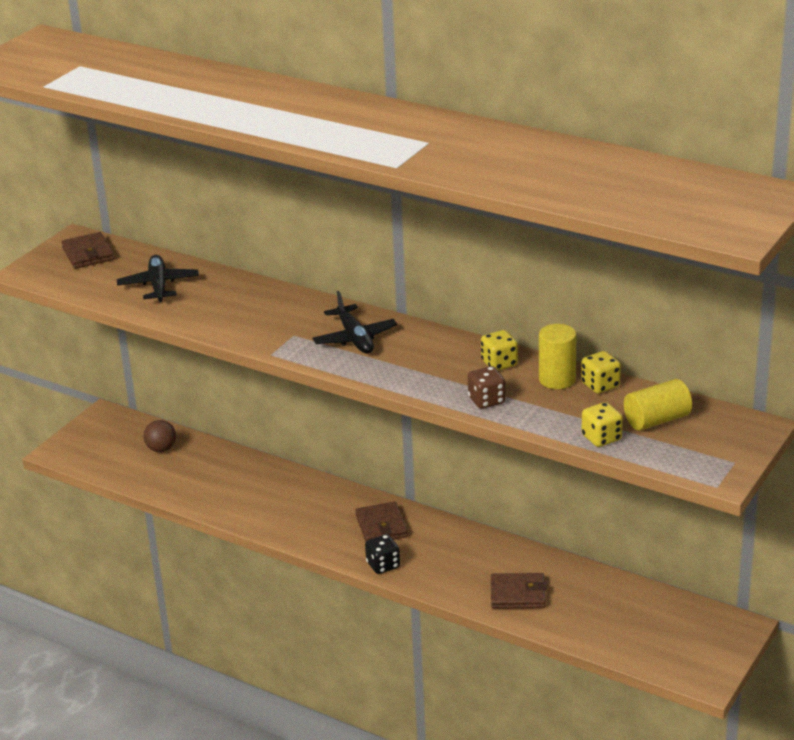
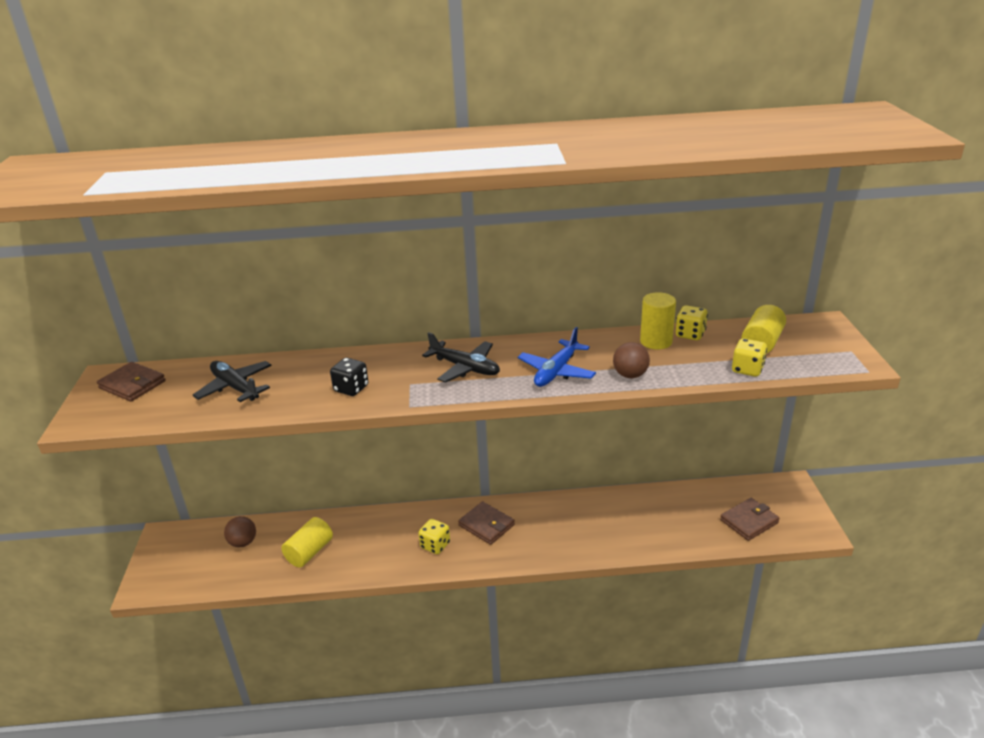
camera: 35 degrees left, 0 degrees up
black dice [365,534,400,574] -> black dice moved to [330,358,369,396]
brown dice [468,366,506,409] -> brown ball [613,342,650,378]
yellow dice [481,330,518,370] -> yellow dice moved to [418,519,450,554]
brown wallet [491,573,547,609] -> brown wallet moved to [720,498,780,541]
none -> yellow cylinder [281,517,333,567]
none -> blue plane [518,327,596,387]

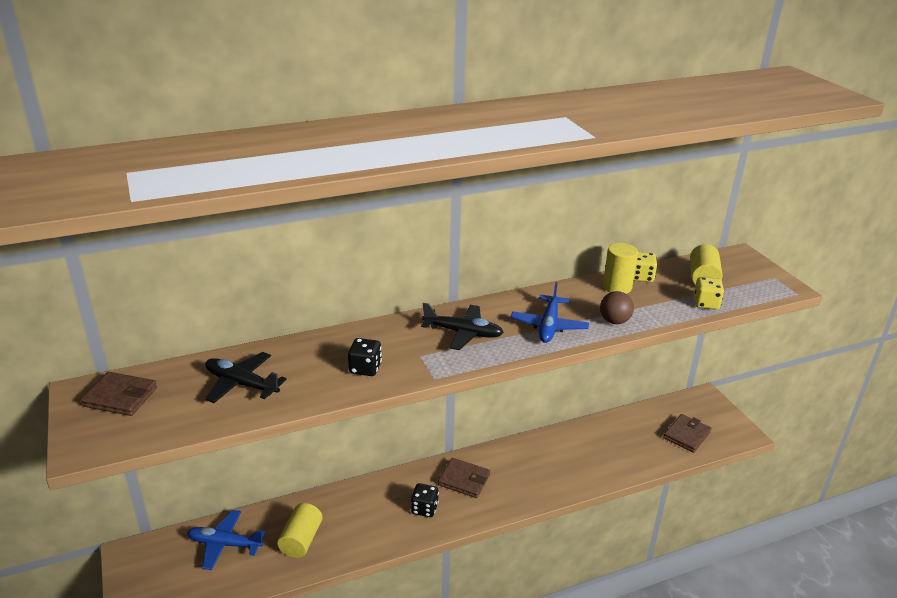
camera: 20 degrees left, 0 degrees up
brown ball [224,516,256,547] -> blue plane [187,510,265,570]
yellow dice [418,519,450,554] -> black dice [411,483,439,517]

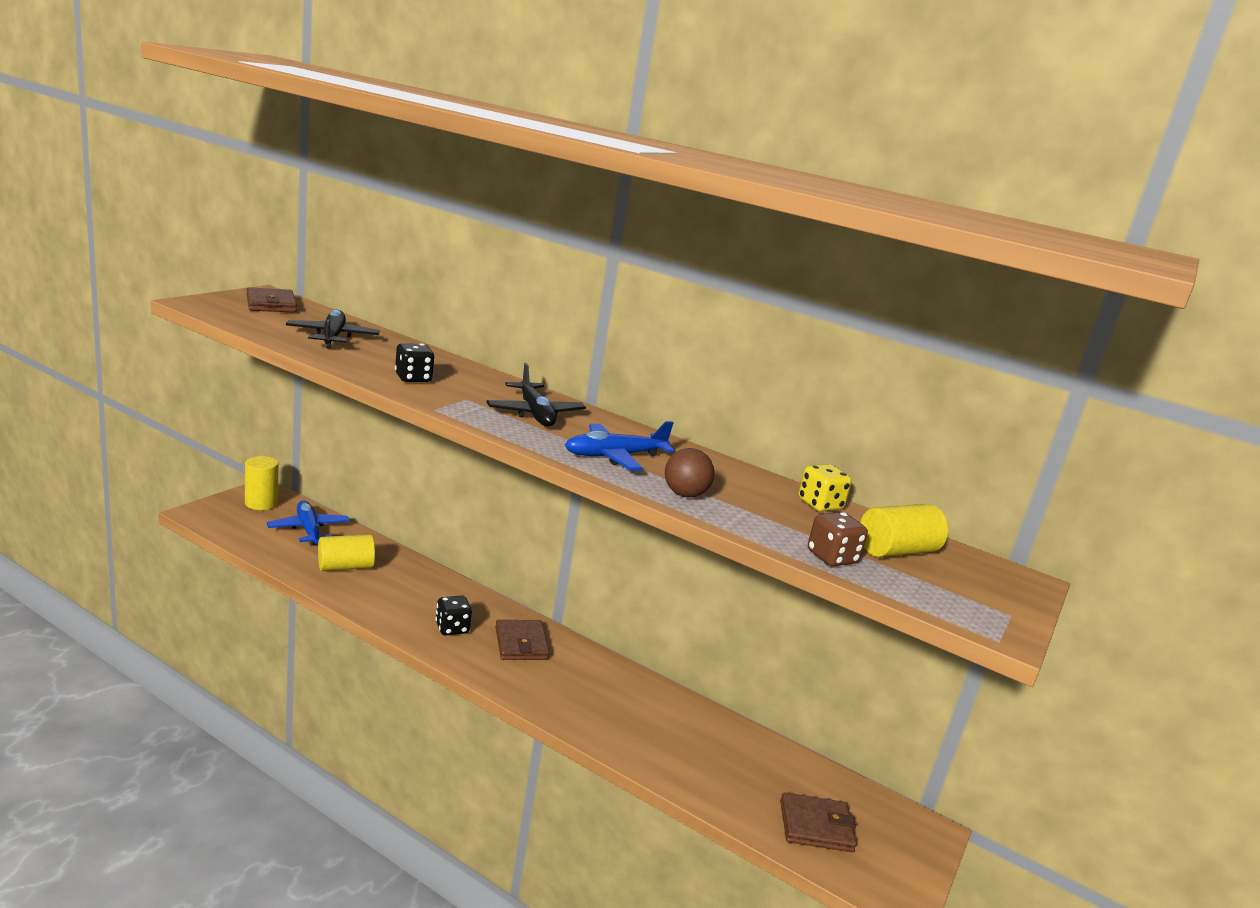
camera: 50 degrees right, 10 degrees down
yellow cylinder [603,243,638,294] -> yellow cylinder moved to [245,456,279,510]
yellow dice [694,277,724,310] -> brown dice [808,512,868,566]

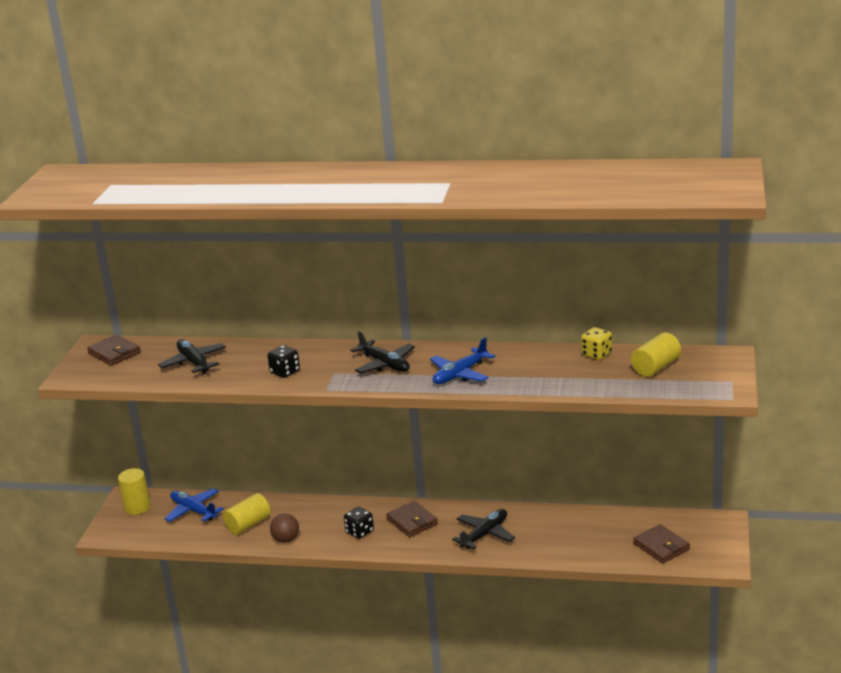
camera: 15 degrees left, 5 degrees up
brown ball [665,448,714,498] -> brown ball moved to [270,513,299,543]
brown wallet [780,792,857,852] -> brown wallet turned 75 degrees clockwise [633,524,690,563]
brown dice [808,512,868,566] -> none
none -> black plane [452,509,515,550]

